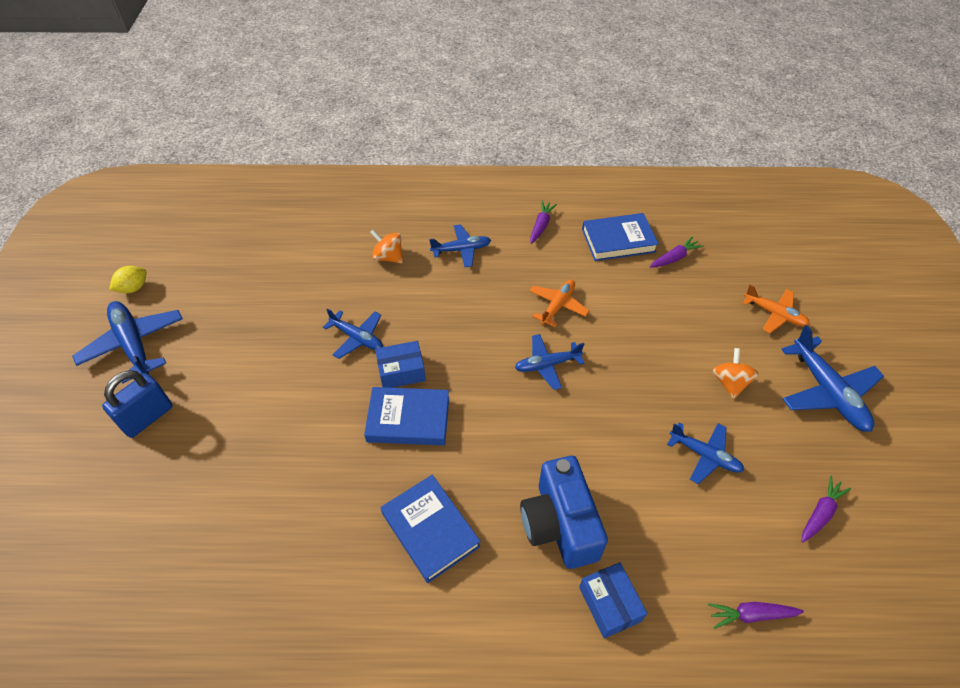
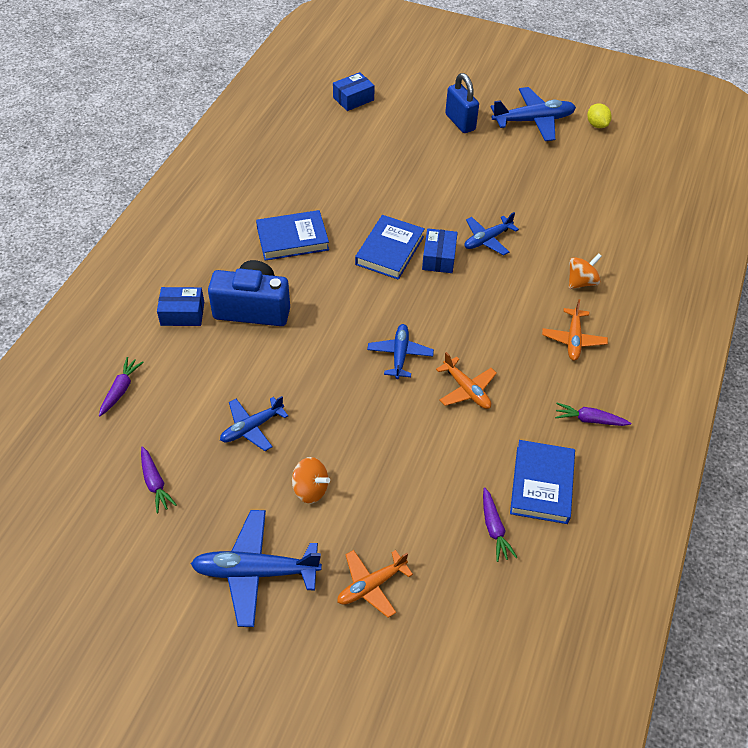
camera: 110 degrees right, 0 degrees up
blue plane [429,224,491,267] -> orange plane [542,299,608,361]
purple carrot [530,201,557,244] -> purple carrot turned 150 degrees clockwise [555,403,631,426]
none -> blue box [333,72,375,111]

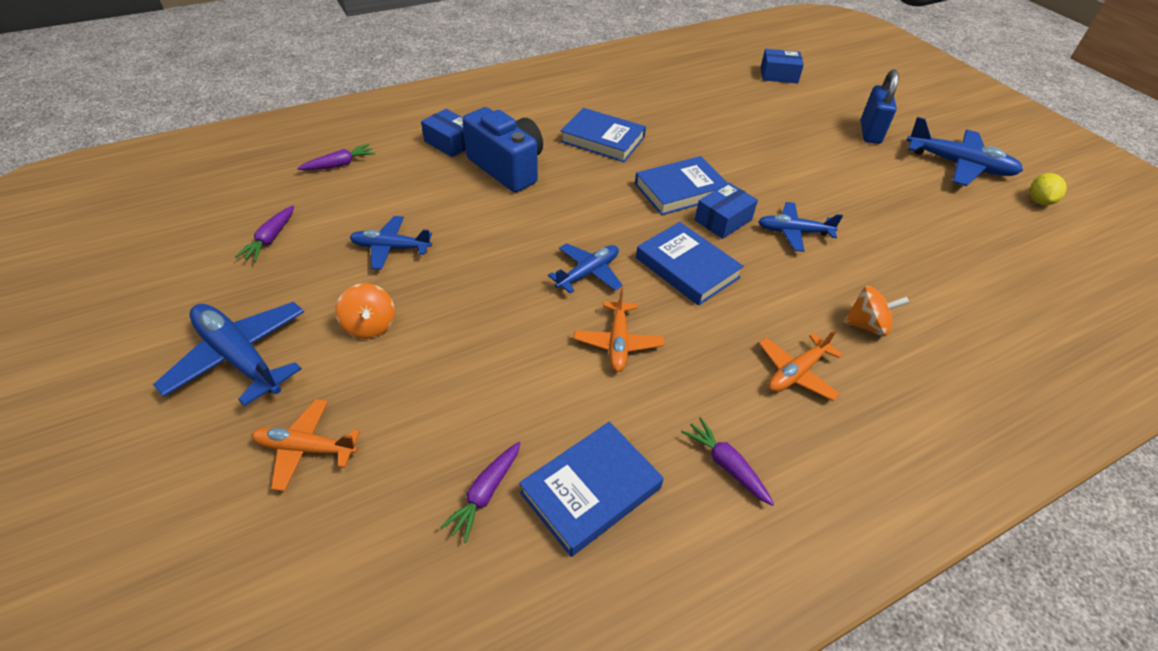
camera: 40 degrees right, 5 degrees down
none -> blue book [636,222,744,306]

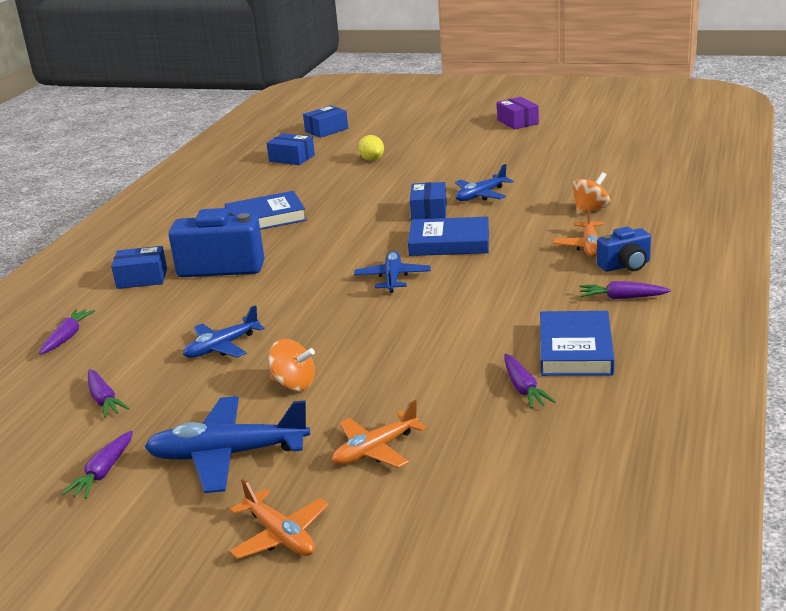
camera: 40 degrees left, 20 degrees down
orange plane [574,287,664,372] -> orange plane moved to [230,479,329,559]
blue book [635,156,728,215] -> none
blue padlock [861,69,899,144] -> none
blue plane [906,117,1023,186] -> purple box [497,97,539,129]
yellow lemon [1030,173,1067,205] -> yellow lemon moved to [358,135,384,161]
none -> purple carrot [61,431,133,499]
none -> blue box [266,133,315,165]
none -> blue camera [597,227,651,272]

